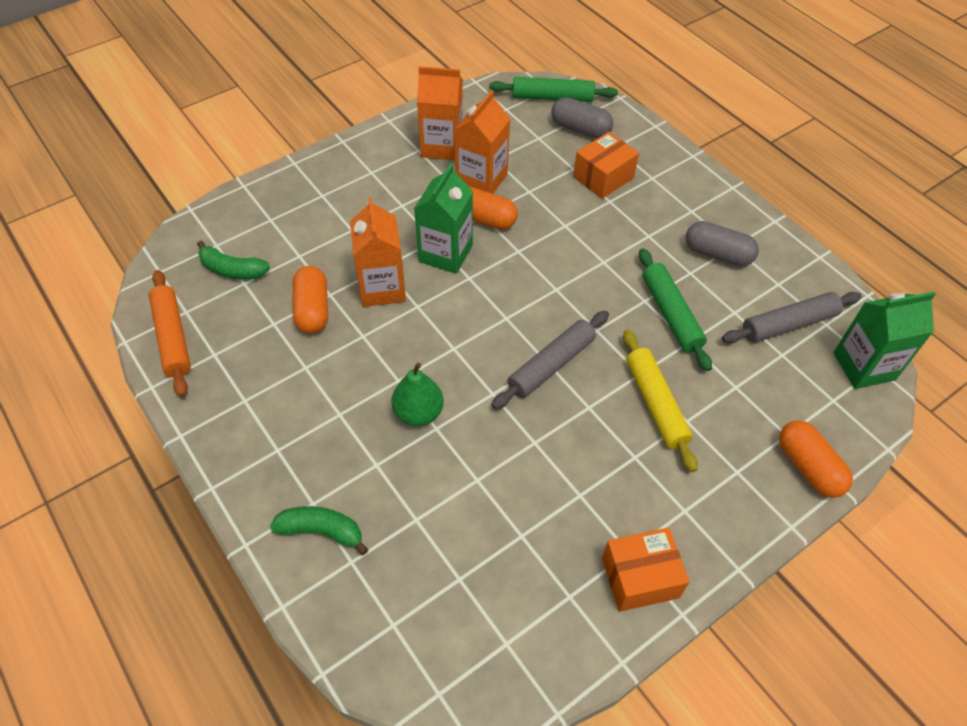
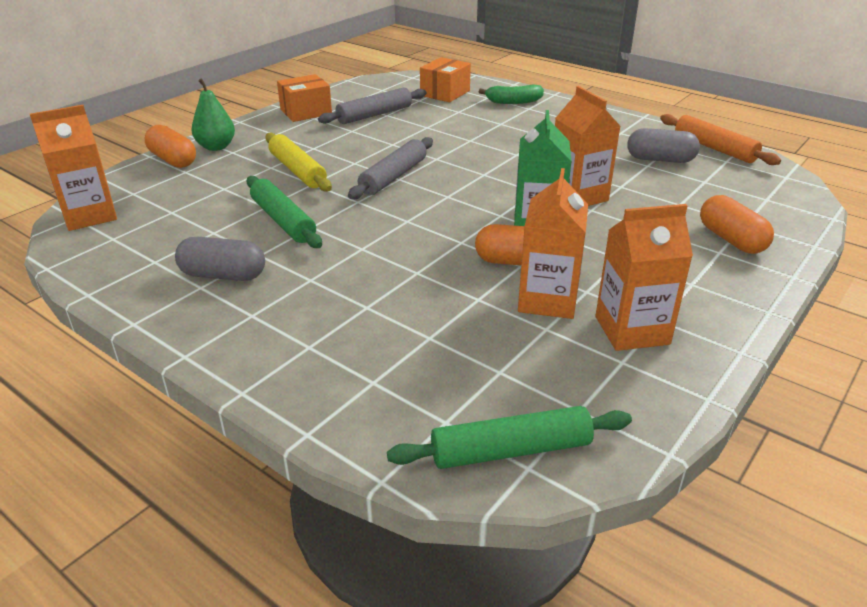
camera: 165 degrees right, 20 degrees down
green banana [197,241,270,280] -> none
orange capsule [293,266,328,334] -> orange capsule moved to [700,195,774,254]
green pear [391,363,444,426] -> green pear moved to [192,78,235,151]
grey capsule [552,97,613,138] -> grey capsule moved to [627,128,700,163]
orange box [573,132,639,199] -> orange box moved to [420,57,471,102]
grey rolling pin [722,292,861,344] -> grey rolling pin moved to [318,87,427,124]
green carton [833,292,936,389] -> orange carton [30,105,117,231]

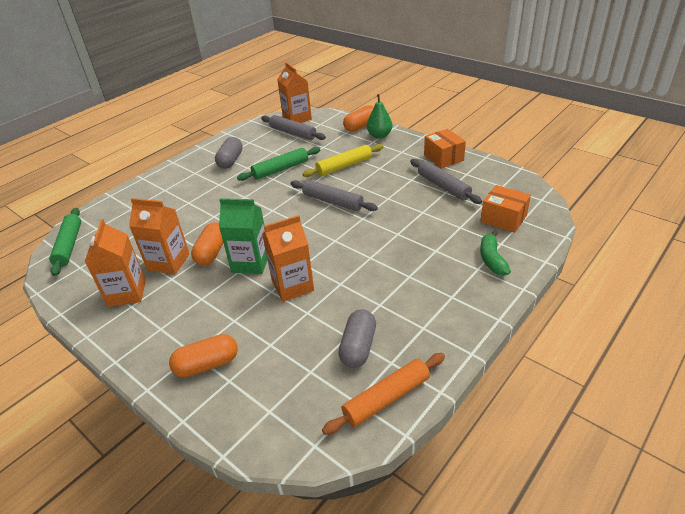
camera: 95 degrees right, 5 degrees up
none -> grey rolling pin [261,115,326,140]

